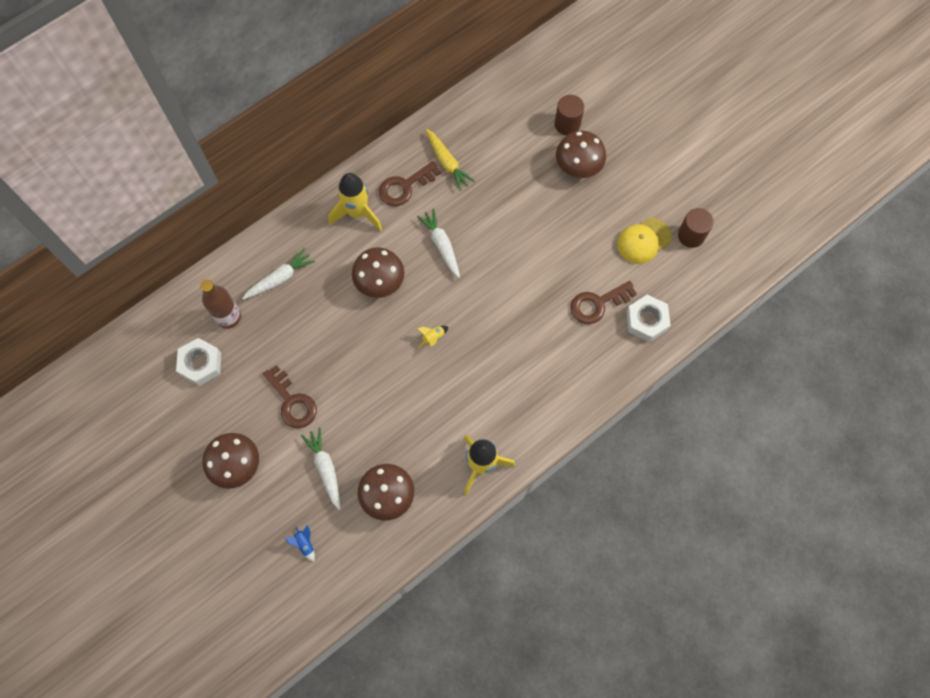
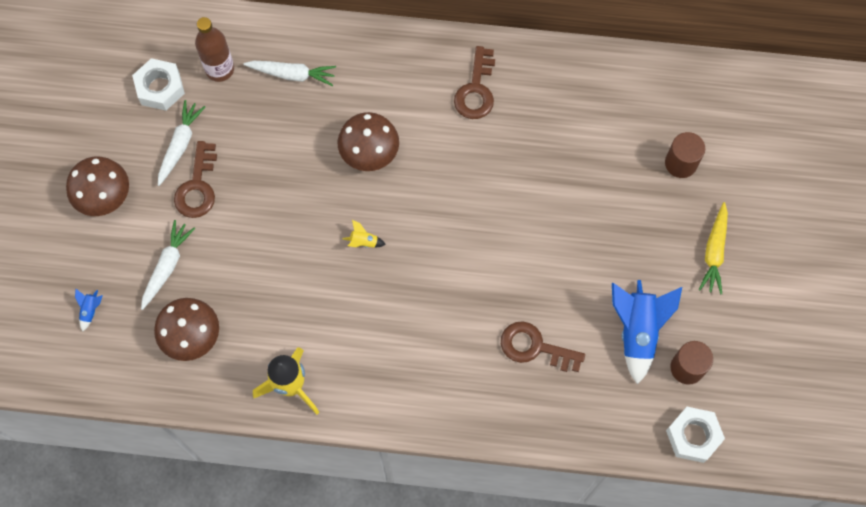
camera: 45 degrees right, 0 degrees up
yellow rocket [328,173,382,231] -> none
brown key [379,161,441,206] -> brown key turned 90 degrees counterclockwise [454,46,495,119]
white carrot [417,208,460,278] -> white carrot moved to [158,100,205,186]
yellow carrot [426,129,475,191] -> yellow carrot moved to [699,202,728,294]
brown mushroom [556,131,606,178] -> none
yellow cap [617,218,672,264] -> blue rocket [612,280,682,384]
white nut [626,295,671,342] -> white nut moved to [666,407,725,463]

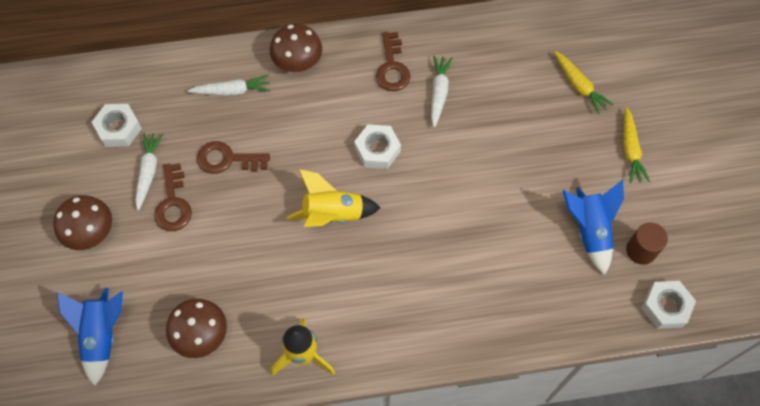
camera: 15 degrees left, 5 degrees down
blue rocket [75,289,103,331] -> blue rocket [57,288,123,386], size x2.39
white carrot [141,220,195,310] -> white carrot moved to [431,55,452,128]
brown bottle [195,17,234,82] -> none
brown mushroom [338,112,399,171] -> brown mushroom moved to [270,24,322,72]
yellow rocket [343,220,386,248] -> yellow rocket [287,169,380,227], size x2.39
brown key [501,321,585,372] -> brown key moved to [197,141,270,174]
brown cylinder [665,132,705,178] -> yellow carrot [554,51,614,115]
none -> white nut [354,124,401,169]

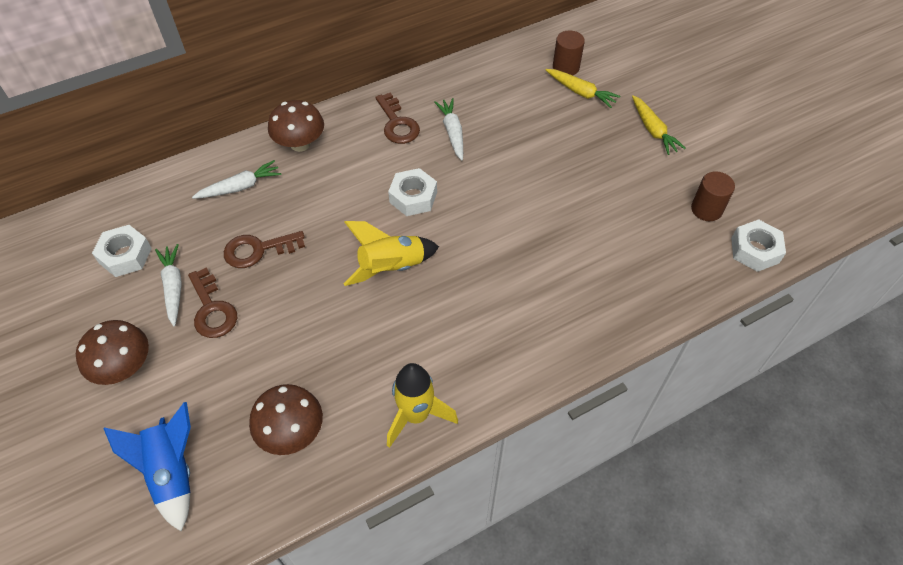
camera: 20 degrees left, 10 degrees down
blue rocket [563,180,624,275] -> none
none -> brown cylinder [553,30,585,75]

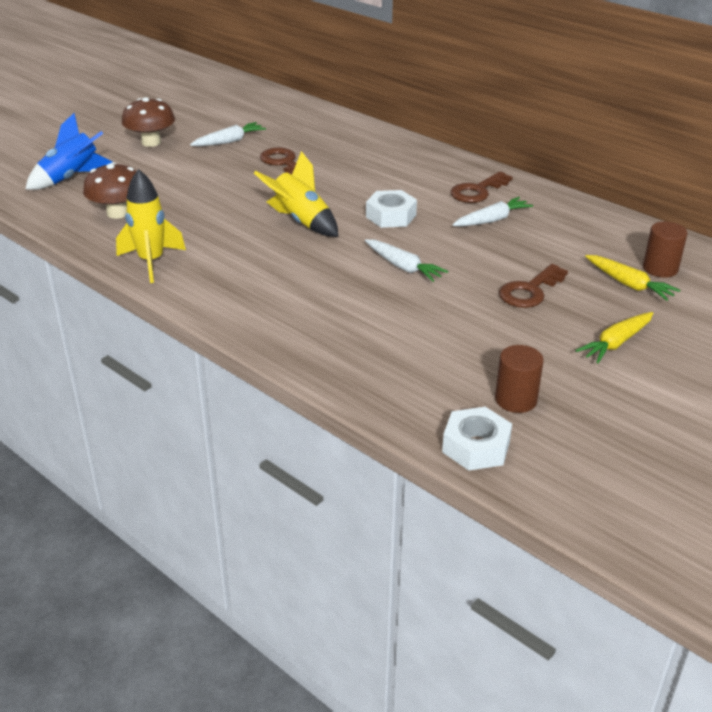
camera: 70 degrees right, 20 degrees down
white nut [92,225,152,277] -> none
brown key [188,267,237,338] -> brown key moved to [499,264,568,308]
white carrot [192,160,281,199] -> white carrot moved to [365,239,448,282]
brown mushroom [268,100,324,152] -> none
yellow carrot [546,69,620,108] -> yellow carrot turned 60 degrees counterclockwise [585,255,680,301]

